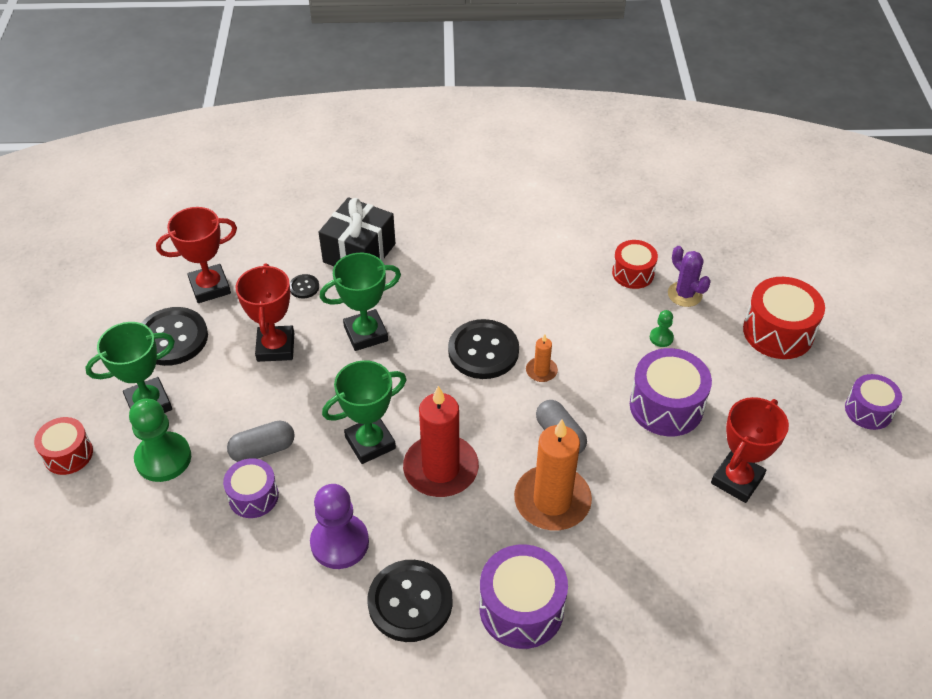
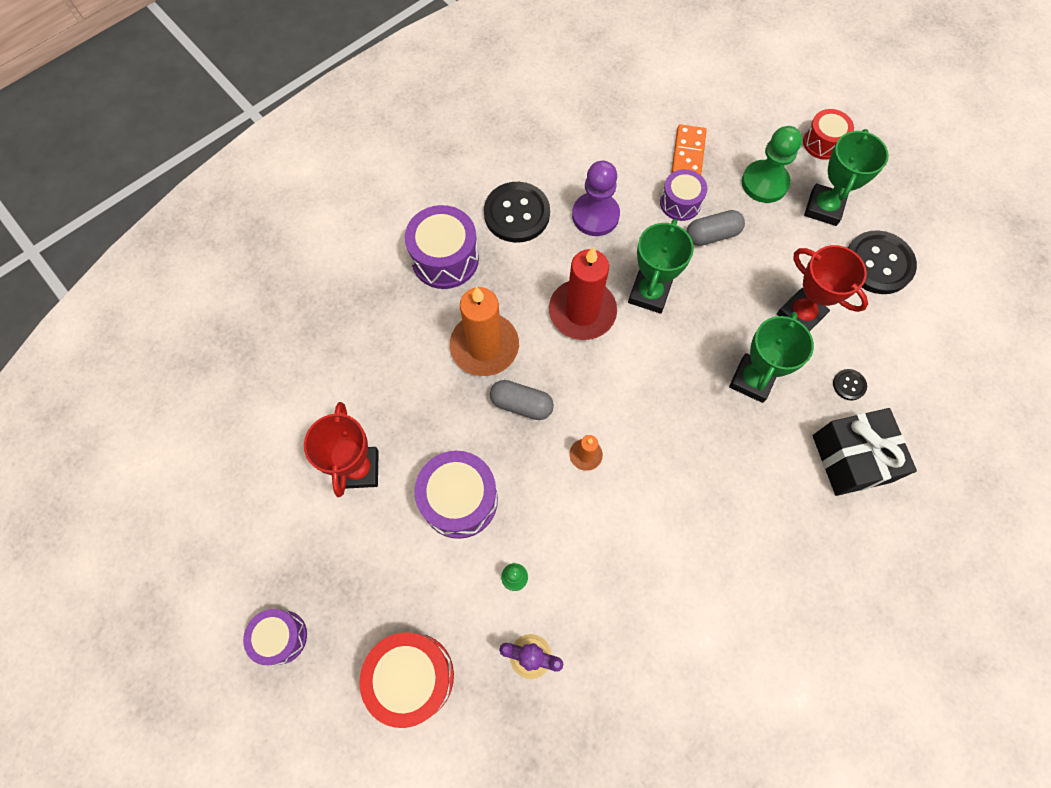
camera: 140 degrees right, 20 degrees up
red trophy [156,207,237,303] -> none
grey capsule [227,420,295,462] -> grey capsule turned 45 degrees clockwise [687,210,745,246]
black button [448,319,519,379] -> none
red drum [612,240,658,289] -> none
none -> orange domino [671,124,707,175]

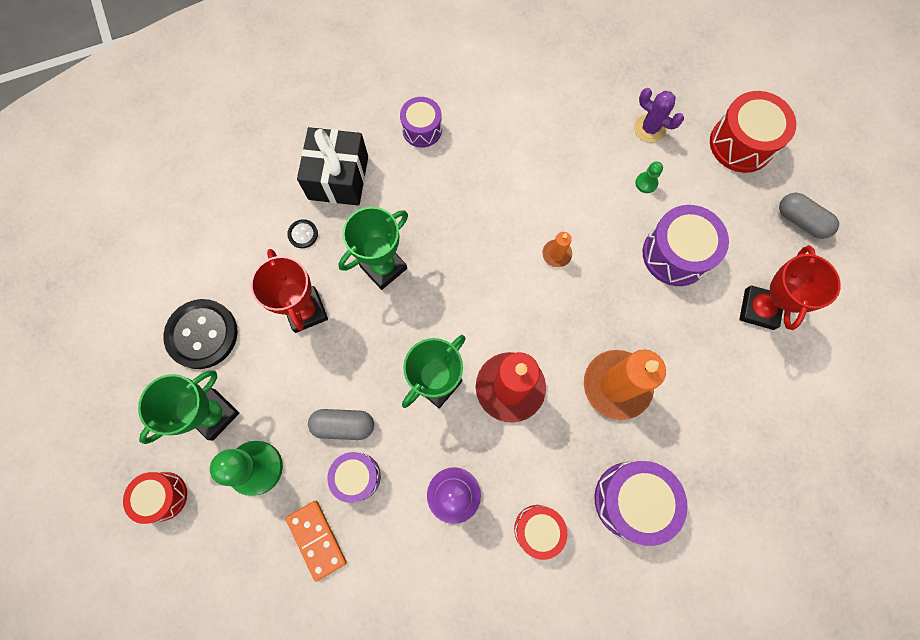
camera: 160 degrees left, 5 degrees up
purple drum [243,609,307,665] -> purple drum moved to [400,97,442,148]
black button [484,182,550,243] -> red drum [514,505,568,560]
grey capsule [490,380,554,420] -> grey capsule moved to [779,193,839,239]
orange domino [671,124,707,175] -> orange domino turned 60 degrees counterclockwise [286,501,347,582]

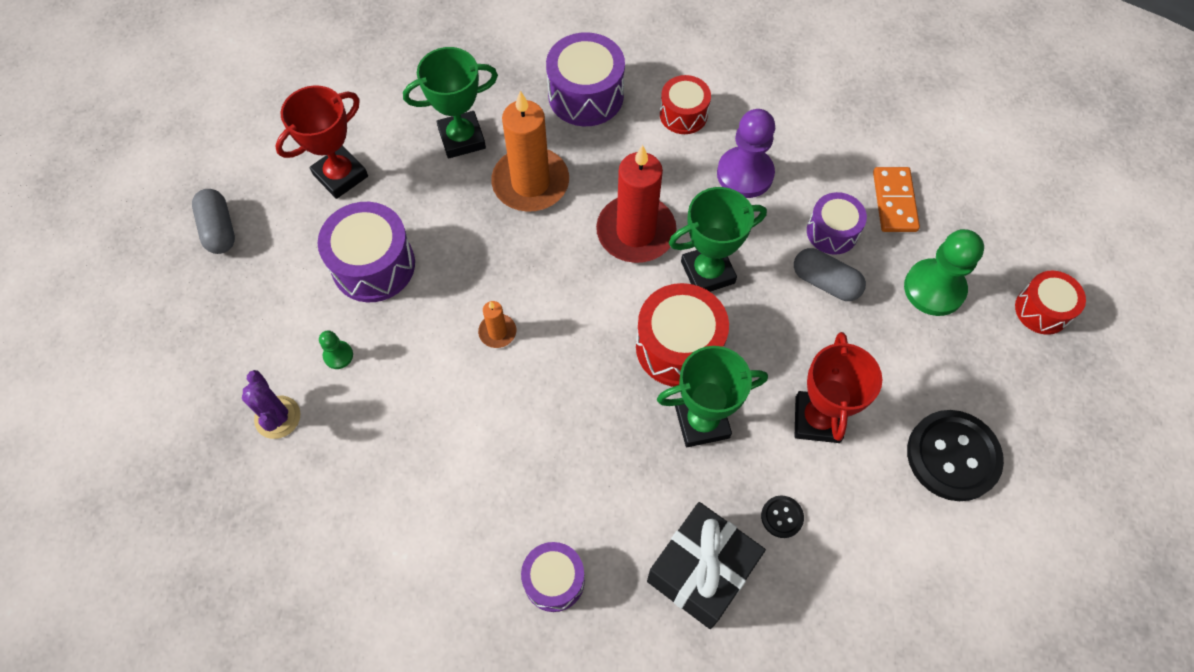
camera: 150 degrees left, 10 degrees down
green trophy [138,370,239,444] -> green trophy moved to [403,47,498,158]
red drum [710,91,796,173] -> red drum moved to [636,283,729,387]

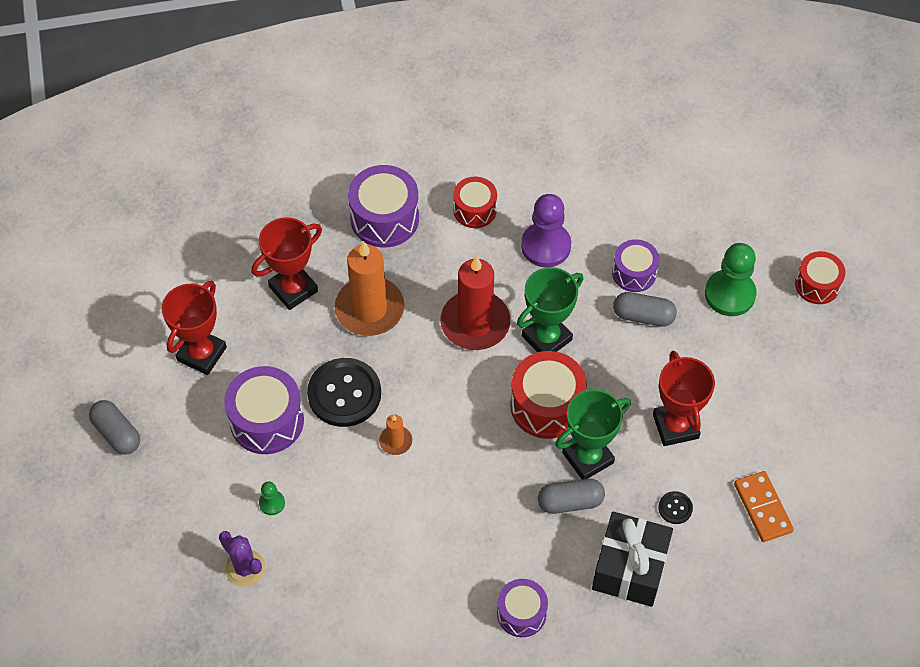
camera: 20 degrees left, 5 degrees down
green trophy [403,47,498,158] -> red trophy [252,217,322,310]
orange domino [873,167,920,232] -> orange domino moved to [734,471,794,542]
black button [907,410,1004,501] -> black button moved to [307,358,381,427]
none -> grey capsule [538,479,605,514]

